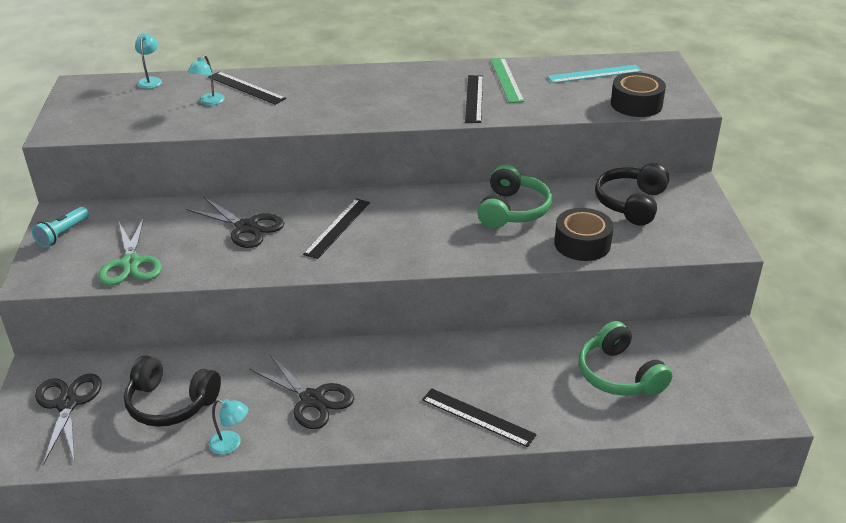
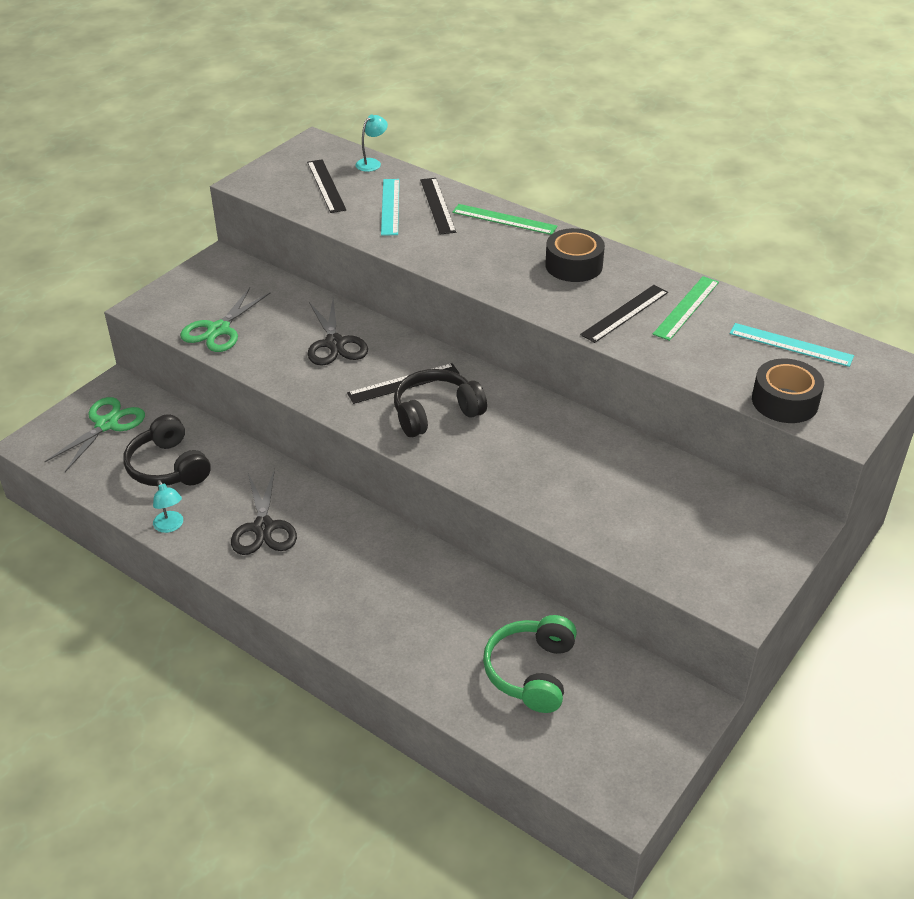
camera: 40 degrees right, 5 degrees up
turquoise flashlight [32,207,89,247] -> none
black scissors [35,374,102,465] -> green scissors [44,397,145,472]
turquoise lamp [188,55,225,105] -> turquoise ruler [381,179,399,235]
black ruler [422,388,537,447] -> black ruler moved to [307,159,346,213]
green headphones [477,165,552,228] -> none
black tape [554,208,613,261] -> black tape moved to [545,228,605,282]
black headphones [595,163,669,226] -> black headphones moved to [394,369,487,437]
none -> green ruler [452,204,557,235]

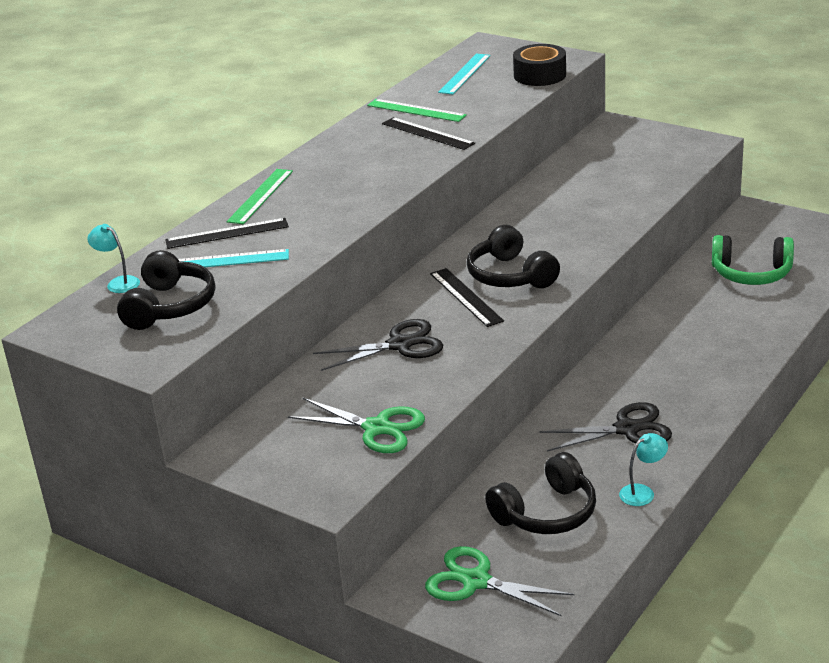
camera: 90 degrees left, 10 degrees down
black ruler [307,159,346,213] -> black headphones [117,250,215,330]
black tape [545,228,605,282] -> none

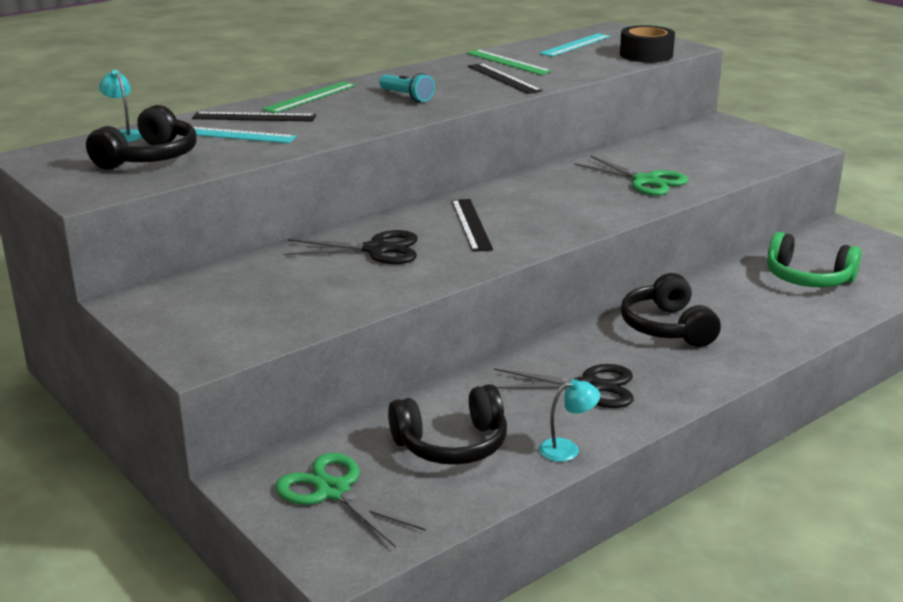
camera: 15 degrees right, 5 degrees down
green scissors [288,398,425,453] -> green scissors moved to [574,155,688,196]
black headphones [467,225,560,288] -> black headphones moved to [621,273,721,347]
none -> turquoise flashlight [379,73,435,102]

